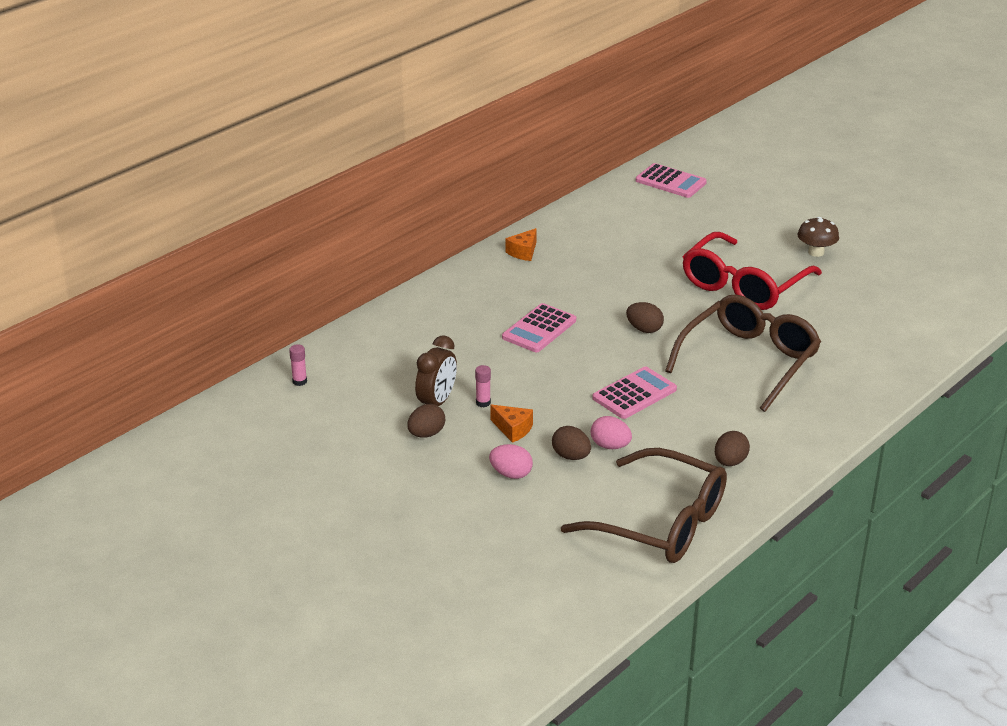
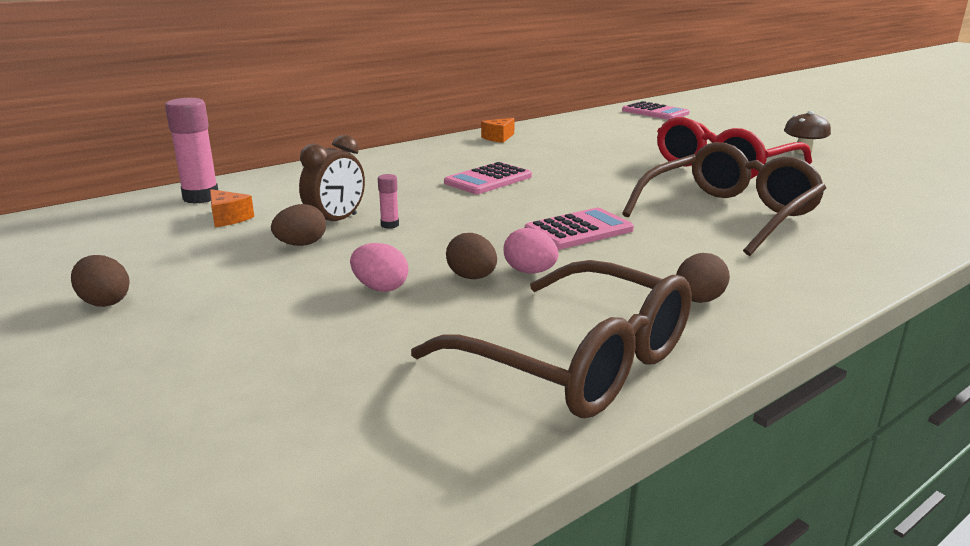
camera: 10 degrees right, 10 degrees down
pink glue stick [289,344,307,386] -> pink glue stick [165,98,218,204], size x2.09
orange cheese [490,405,533,443] -> orange cheese moved to [210,189,254,227]
brown egg [626,302,664,333] -> brown egg moved to [71,255,130,307]

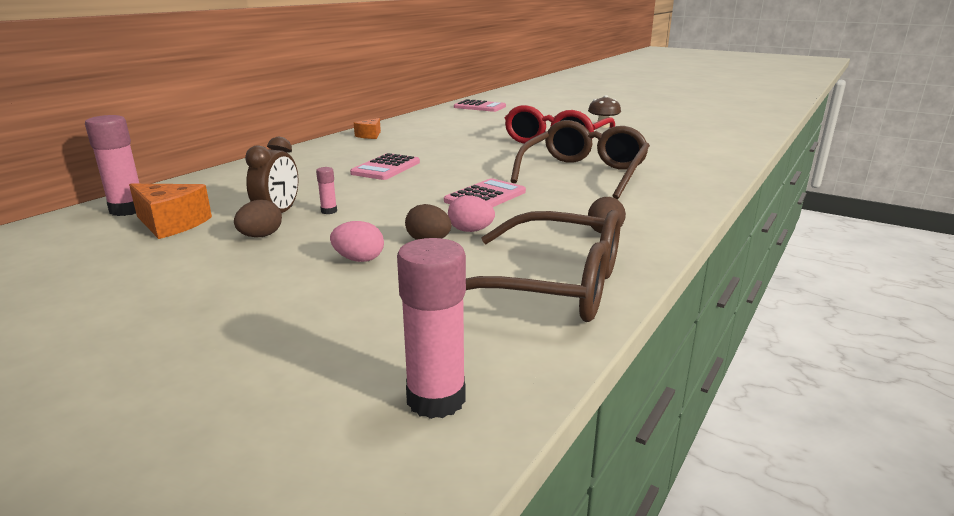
camera: 20 degrees left, 0 degrees up
brown egg [71,255,130,307] -> none
orange cheese [210,189,254,227] -> orange cheese [129,184,212,239], size x1.64
none -> pink glue stick [397,238,466,419]

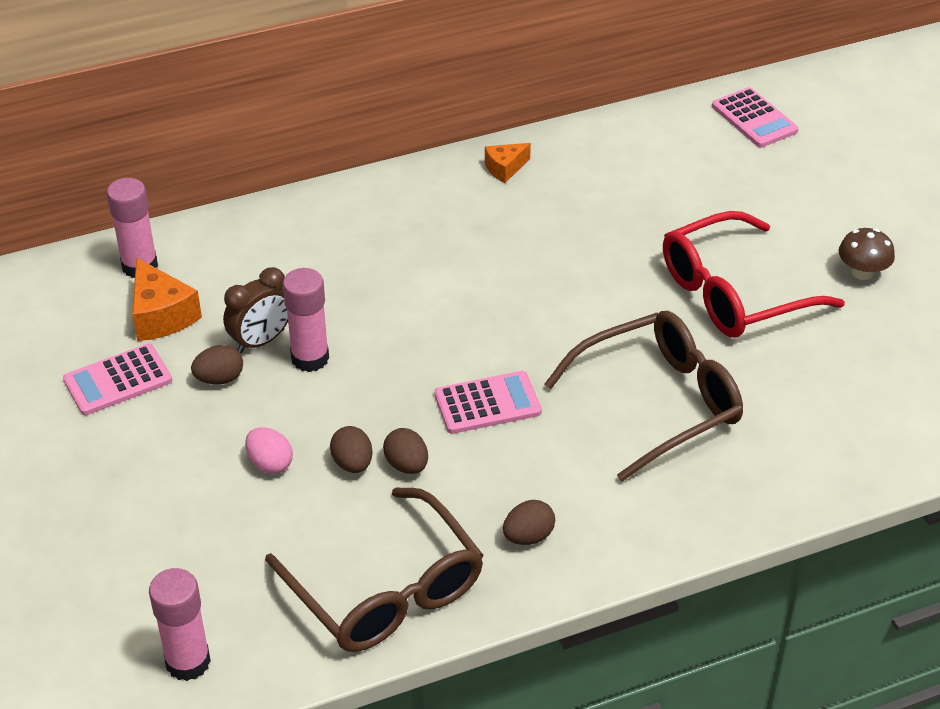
camera: 35 degrees right, 20 degrees up
pink glue stick [316,167,337,214] -> pink glue stick [283,268,329,372], size x2.09
pink calculator [350,153,420,180] -> pink calculator moved to [63,343,172,415]
pink egg [448,195,495,232] -> brown egg [383,428,428,474]

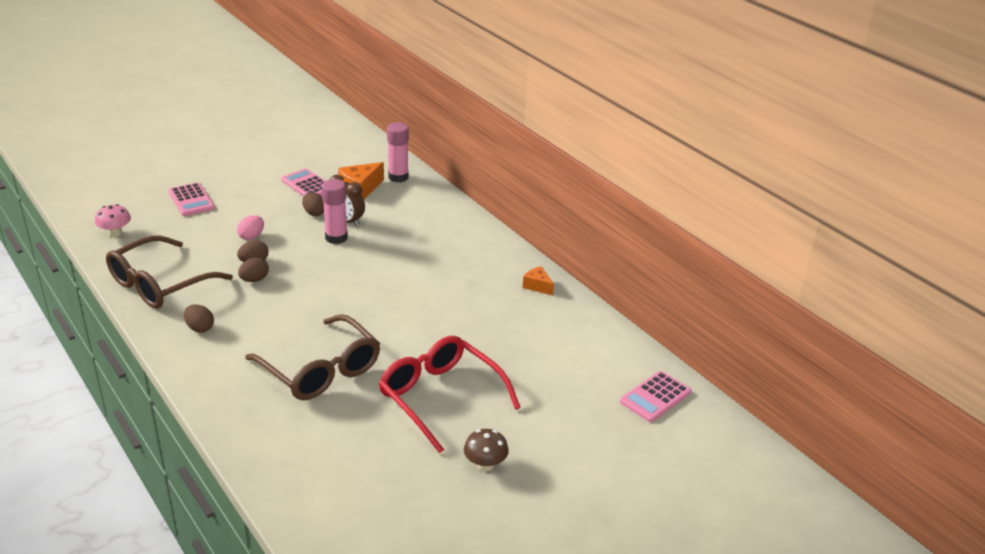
camera: 75 degrees right, 10 degrees down
pink glue stick [149,568,211,681] -> pink mushroom [95,204,131,237]
pink calculator [434,371,542,434] -> pink calculator moved to [169,182,215,216]

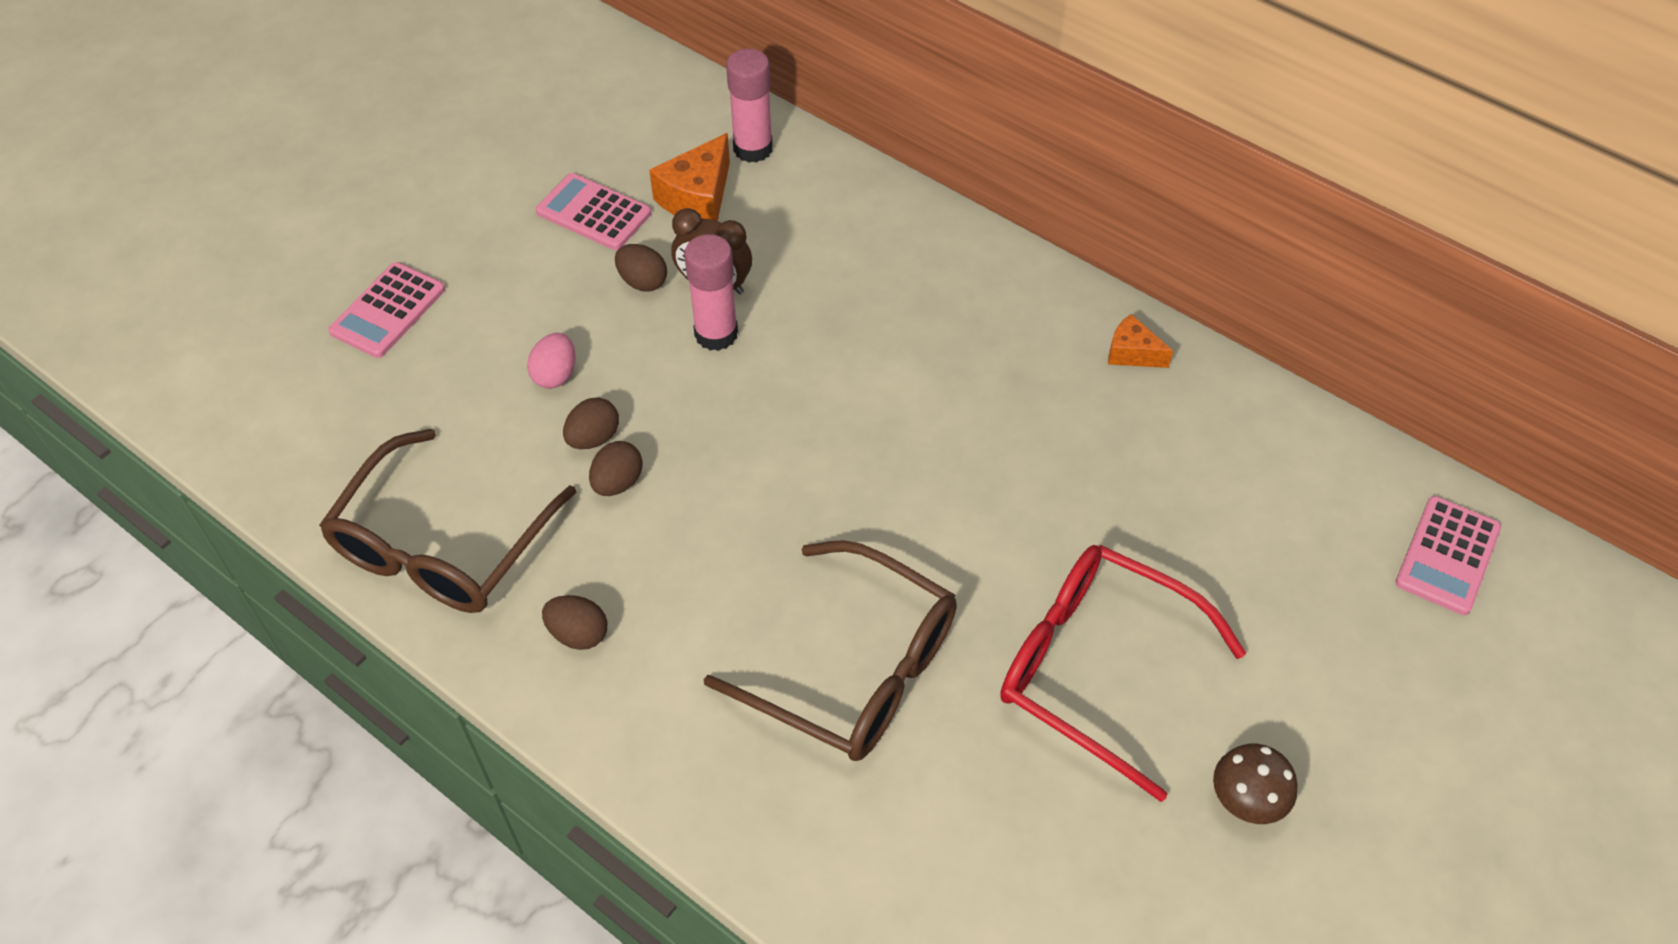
camera: 15 degrees left, 20 degrees up
pink mushroom [95,204,131,237] -> none
pink calculator [169,182,215,216] -> pink calculator turned 75 degrees clockwise [328,262,445,358]

